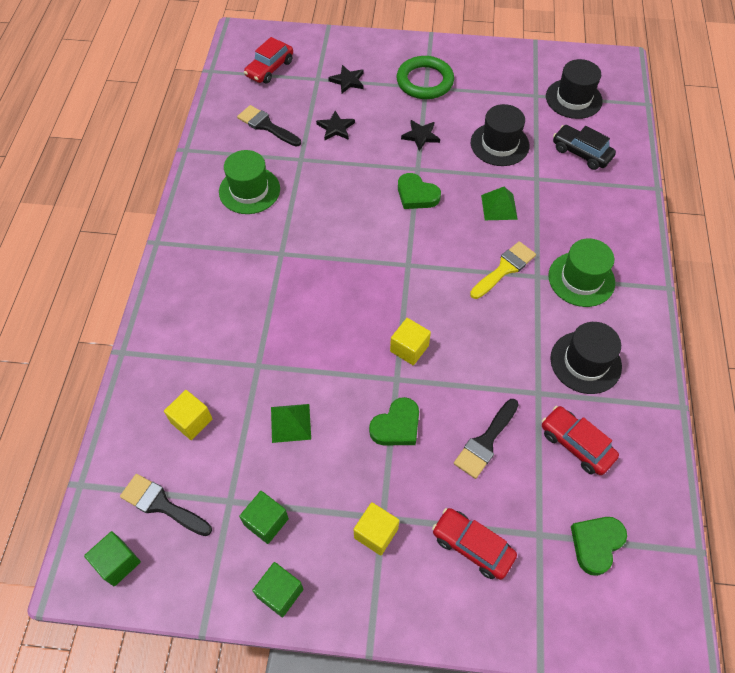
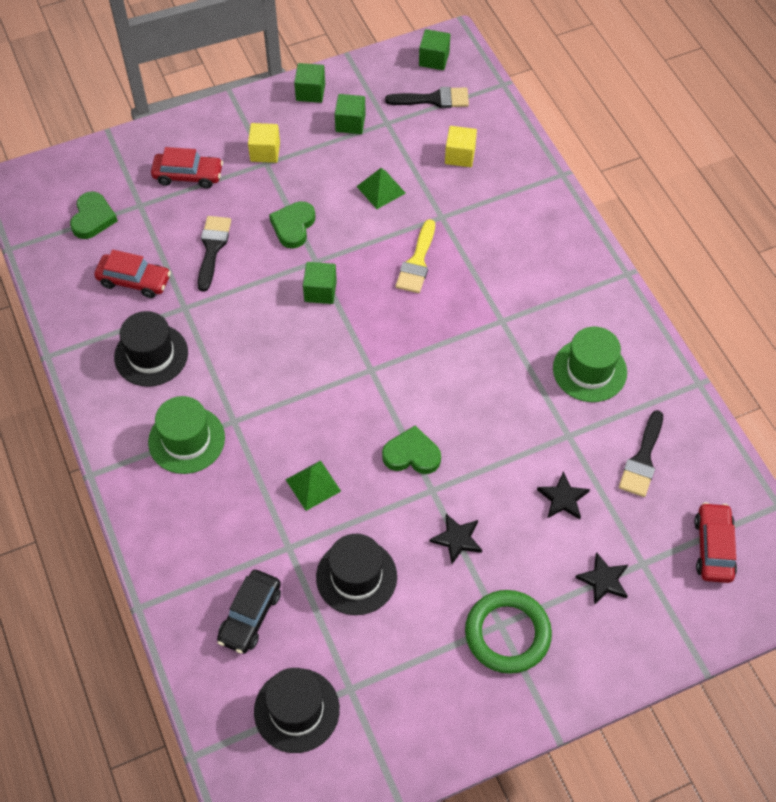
camera: 150 degrees right, 0 degrees up
black brush [237,105,301,147] -> black brush turned 105 degrees clockwise [619,410,663,497]
yellow cube [390,318,431,365] -> green cube [303,262,337,304]
yellow brush [470,241,536,299] -> yellow brush moved to [396,219,435,293]
black car [553,125,616,170] -> black car turned 105 degrees clockwise [217,570,281,654]

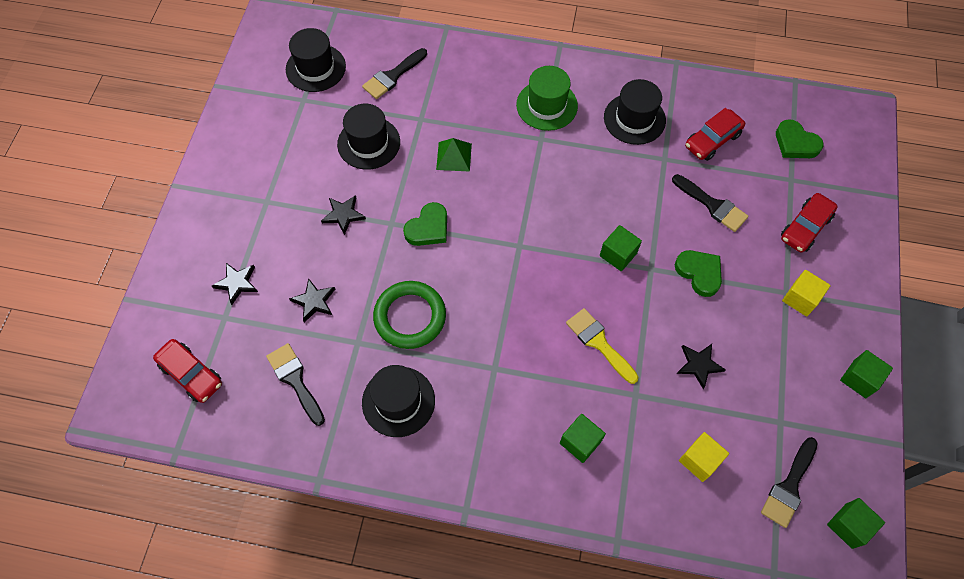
camera: 125 degrees right, 5 degrees up
black car [217,570,281,654] -> black brush [362,48,427,99]
green cube [335,94,366,134] -> green cube moved to [560,414,606,463]
green pyramid [356,168,406,209] -> black star [677,344,726,389]
green ring [465,590,552,674] -> green ring moved to [373,281,446,349]
green hat [553,327,627,402] -> black hat [362,365,435,437]

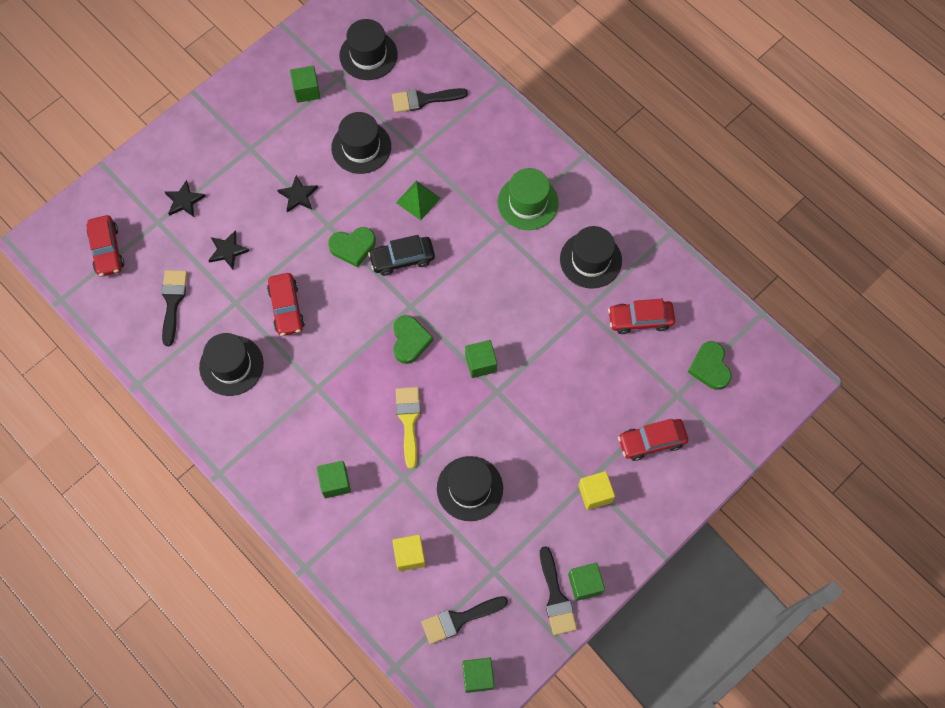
camera: 35 degrees right, 5 degrees up
green ring [373,281,446,349] -> red car [267,273,305,336]
black brush [672,174,749,232] -> black brush moved to [540,546,577,635]
green heart [675,250,722,297] -> green heart moved to [393,315,433,364]
black star [677,344,726,389] -> black hat [437,456,503,521]
none -> green cube [290,66,321,103]
none -> black car [368,235,435,276]

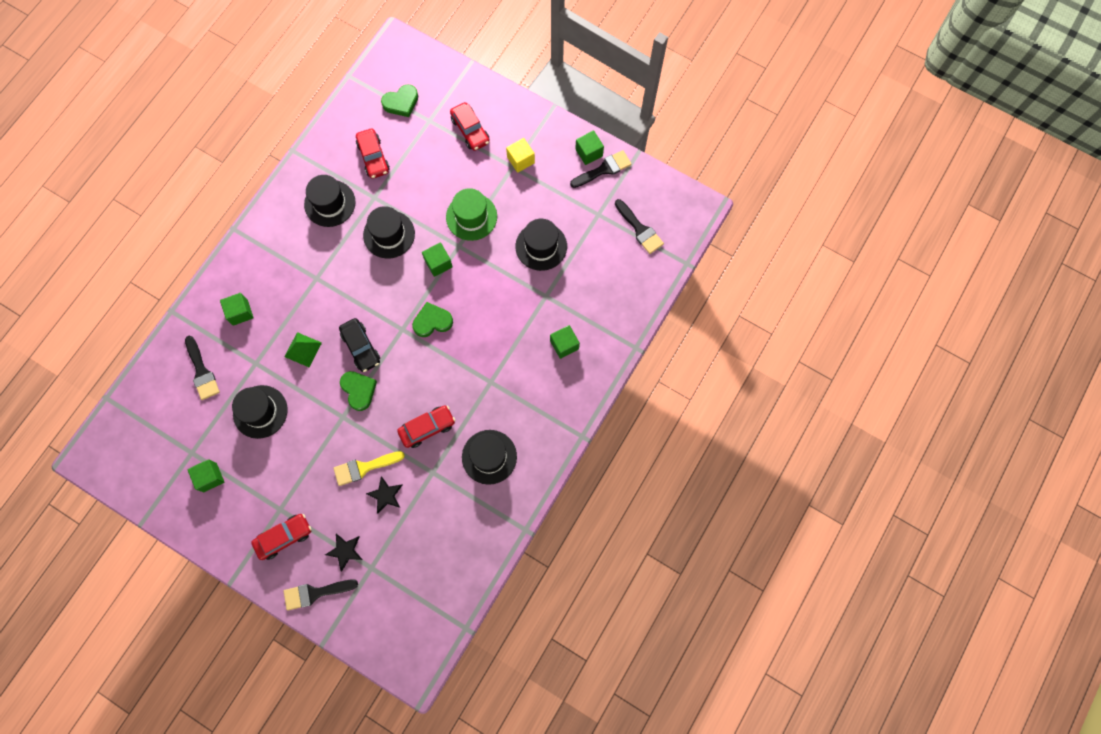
camera: 105 degrees left, 5 degrees up
red car [86,215,124,277] -> red car moved to [251,514,312,560]
black brush [161,270,187,346] -> black brush moved to [284,580,358,611]
black star [277,175,318,213] -> none
black hat [339,19,398,80] -> black hat moved to [363,206,415,259]
yellow cube [392,535,426,572] -> none
yellow brush [396,387,421,469] -> yellow brush moved to [333,451,405,486]
green cube [462,658,494,693] -> green cube moved to [220,293,253,326]
green hat [498,168,559,230] -> green hat moved to [446,188,497,241]

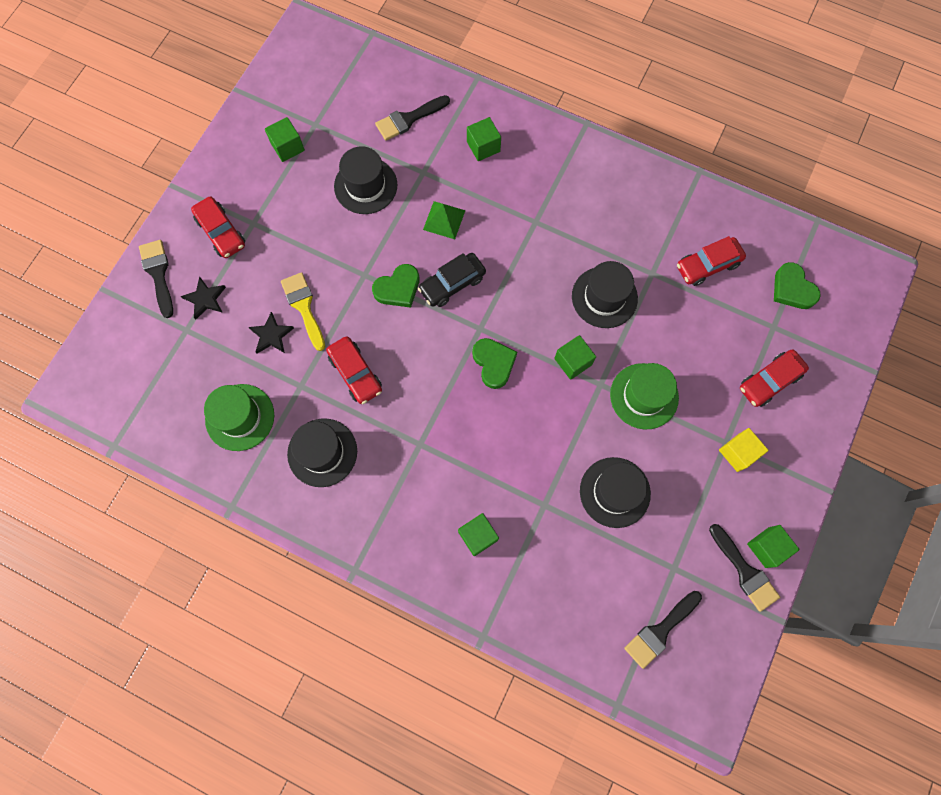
camera: 85 degrees right, 0 degrees up
black hat [304,175,355,227] -> none
none -> green hat [204,384,274,451]

